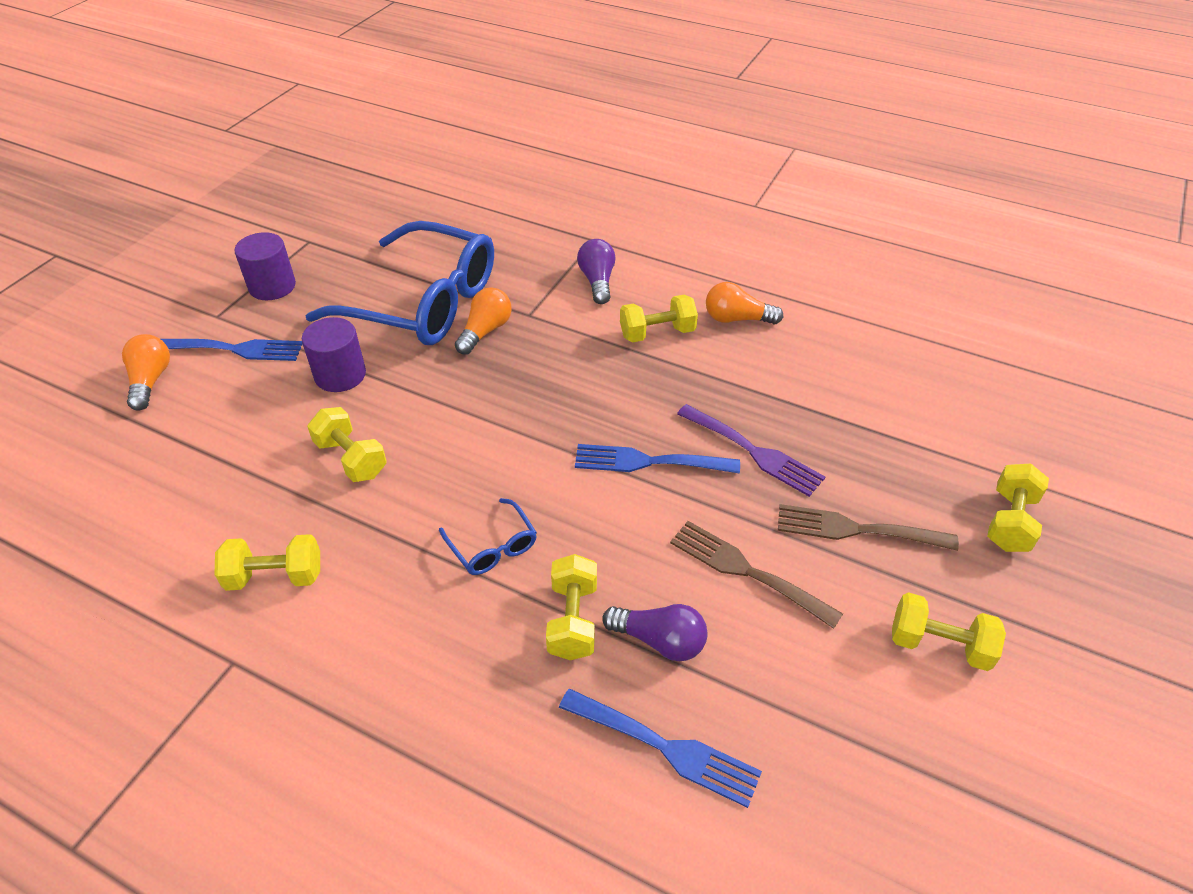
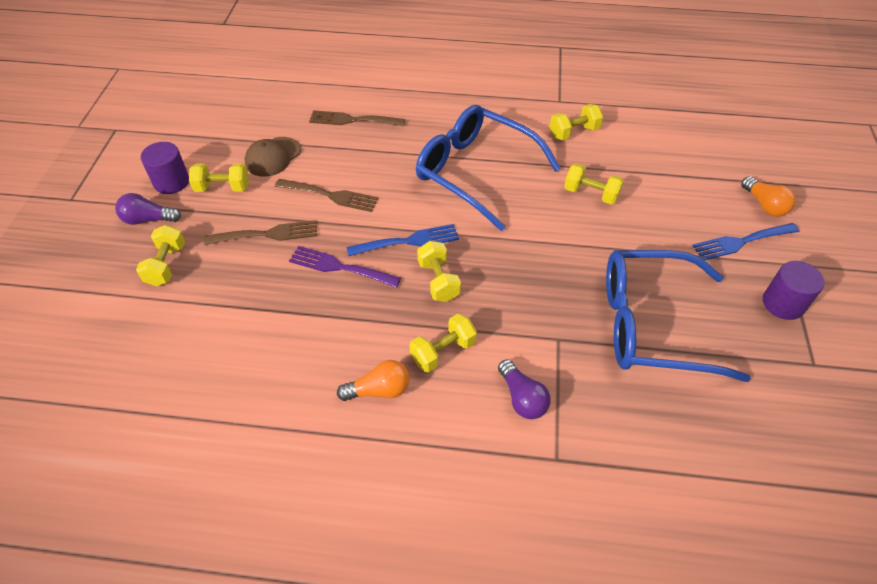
camera: 160 degrees right, 5 degrees up
purple cylinder [302,317,366,392] -> purple cylinder moved to [141,142,189,194]
blue glasses [439,498,537,575] -> blue glasses [416,105,561,231], size x2.47
orange light bulb [455,287,512,355] -> none
yellow dumbbell [546,554,597,660] -> yellow dumbbell moved to [417,241,461,302]
blue fork [559,688,762,808] -> brown fork [309,110,405,126]
purple light bulb [602,604,708,661] -> purple light bulb moved to [115,193,181,225]
none -> brown cap [245,137,301,177]

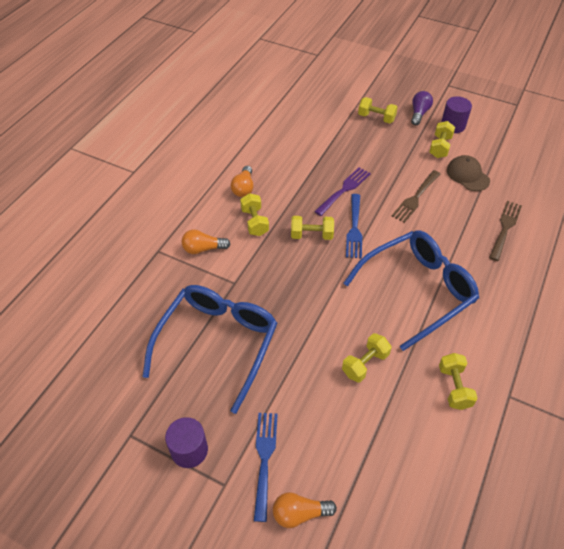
camera: 110 degrees right, 0 degrees up
brown fork [204,220,317,245] -> none
purple light bulb [498,359,551,419] -> orange light bulb [181,230,230,254]

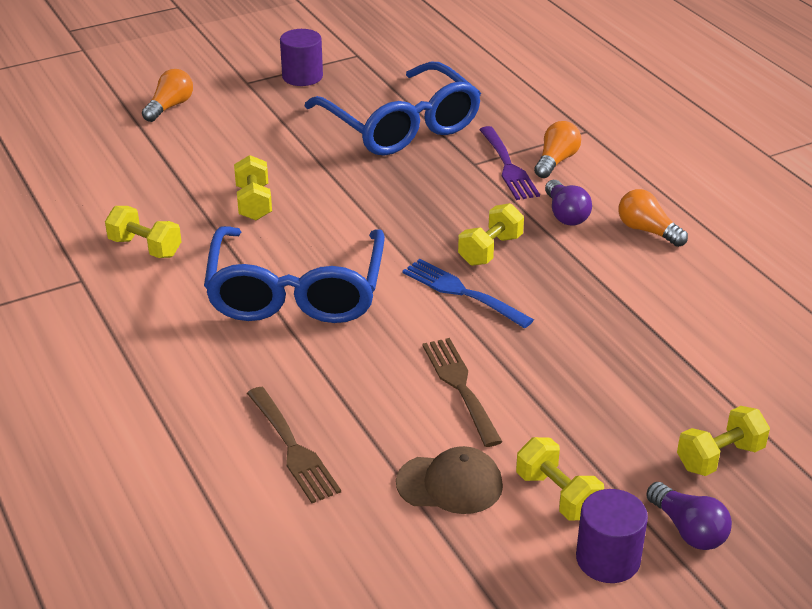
camera: 125 degrees right, 15 degrees down
yellow dumbbell [240,193,269,236] -> purple light bulb [545,180,592,226]
blue fork [254,413,278,522] -> none
purple fork [314,167,371,216] -> purple fork moved to [479,126,540,200]

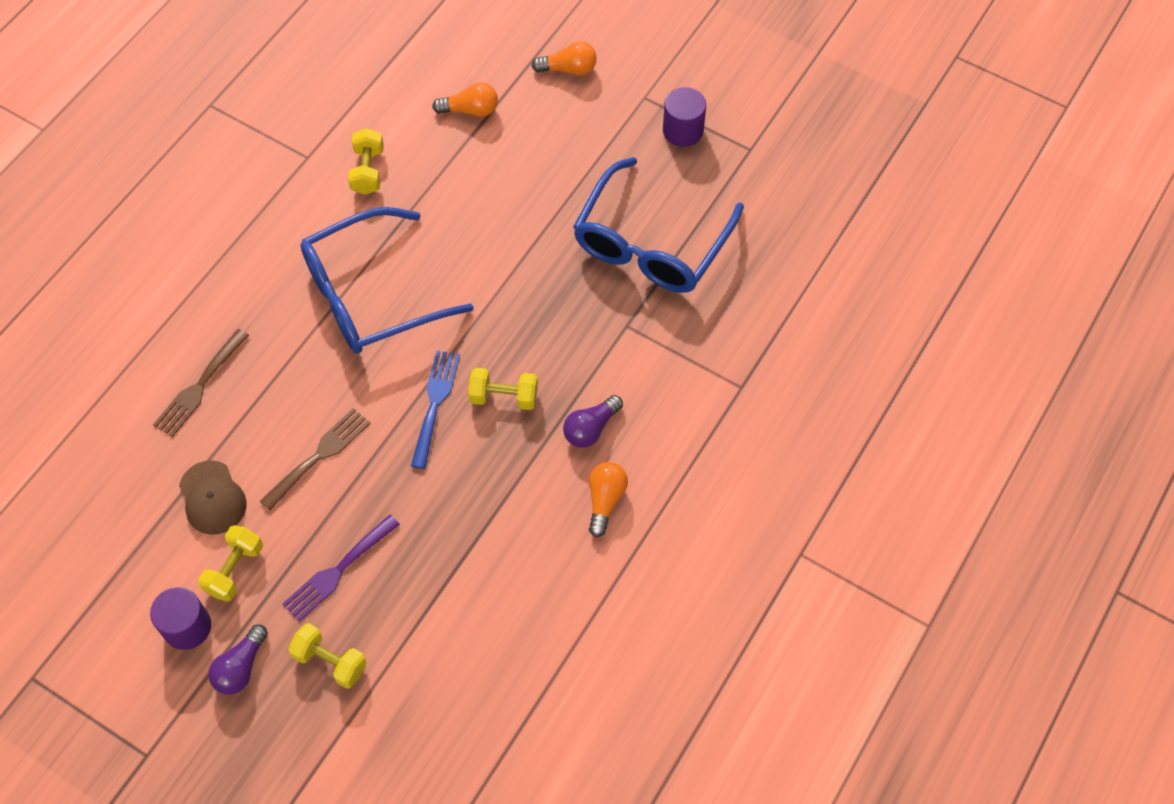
camera: 60 degrees right, 25 degrees up
yellow dumbbell [234,155,272,220] -> none
purple fork [479,126,540,200] -> purple fork moved to [282,515,400,622]
orange light bulb [534,121,581,178] -> orange light bulb moved to [432,82,498,117]

